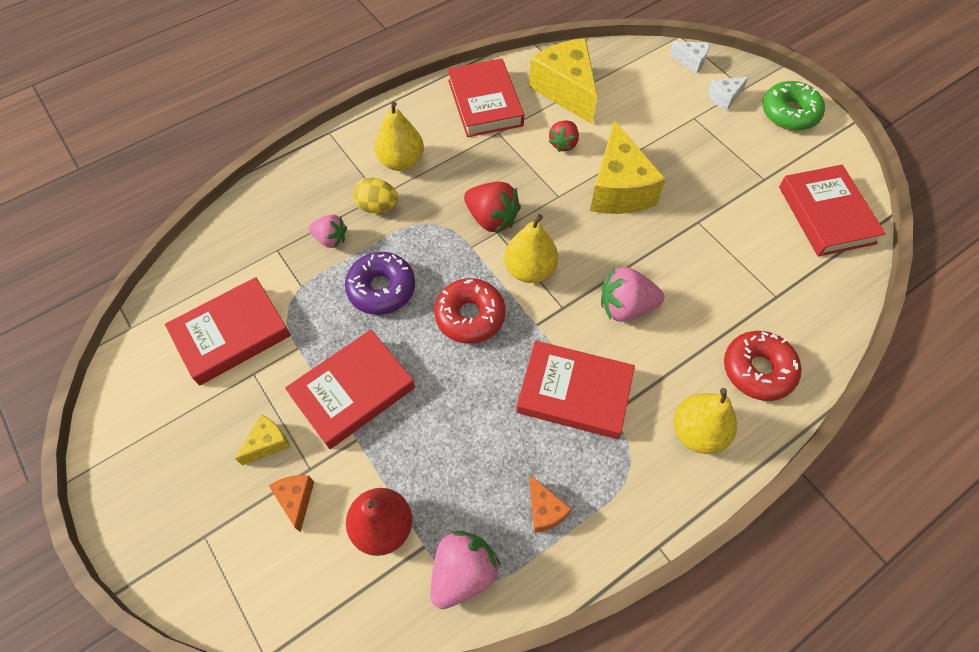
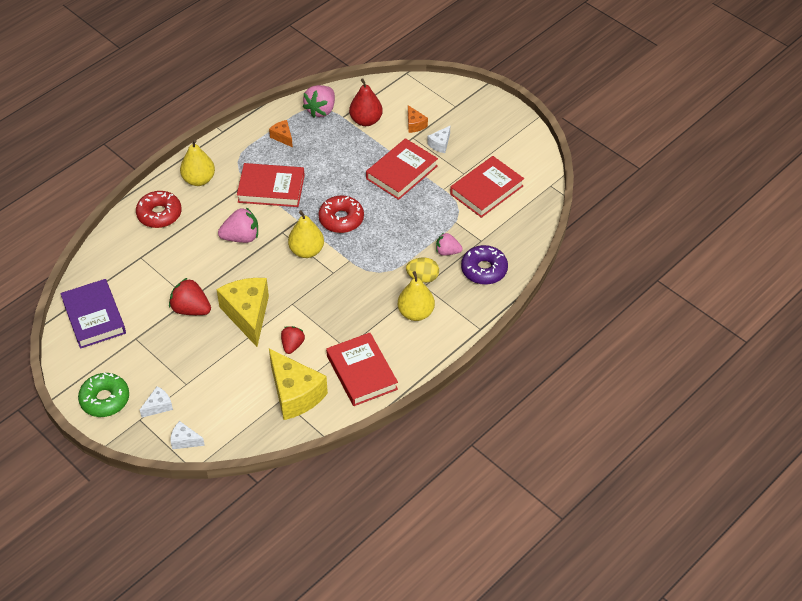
camera: 170 degrees right, 10 degrees down
yellow cheese [235,414,290,466] -> white cheese [427,126,450,153]
purple donut [345,252,415,315] -> purple donut moved to [461,245,508,285]
red strawberry [464,182,521,234] -> red strawberry moved to [169,278,211,315]
red book [779,165,886,257] -> purple book [60,279,126,349]

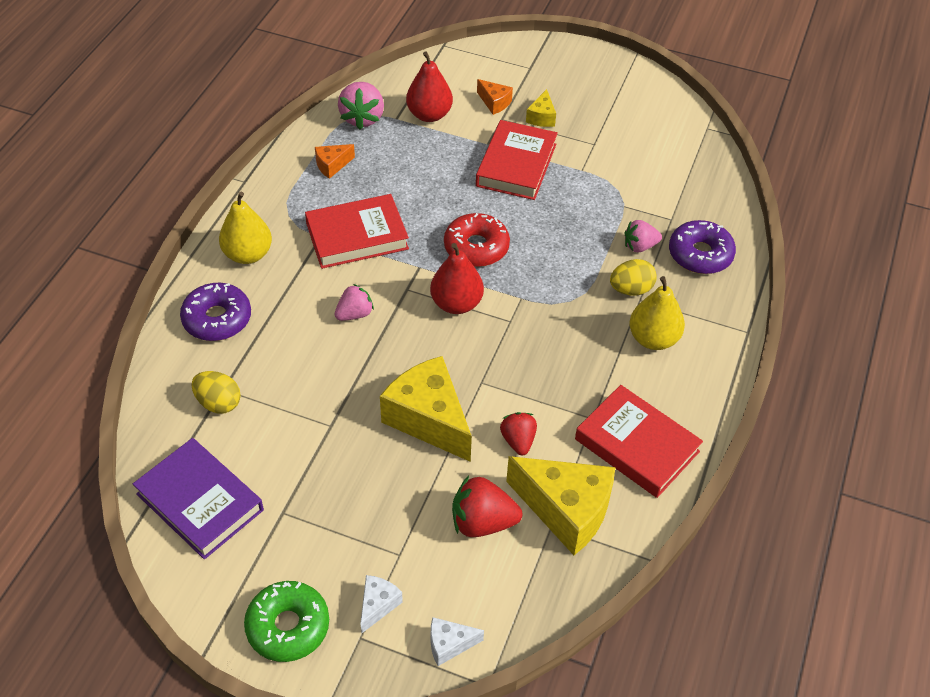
camera: 25 degrees left, 0 degrees up
red donut [136,191,182,228] -> purple donut [180,283,251,341]
red strawberry [169,278,211,315] -> red strawberry moved to [452,476,522,537]
pink strawberry [218,207,258,243] -> pink strawberry [334,284,374,321], size x0.65
orange cheese [269,120,293,147] -> orange cheese turned 60 degrees counterclockwise [315,144,355,179]
yellow pear [288,210,324,258] -> red pear [430,243,484,314]
white cheese [427,126,450,153] -> yellow cheese [526,89,556,127]
red book [450,156,524,218] -> none
none -> yellow egg [192,371,241,414]

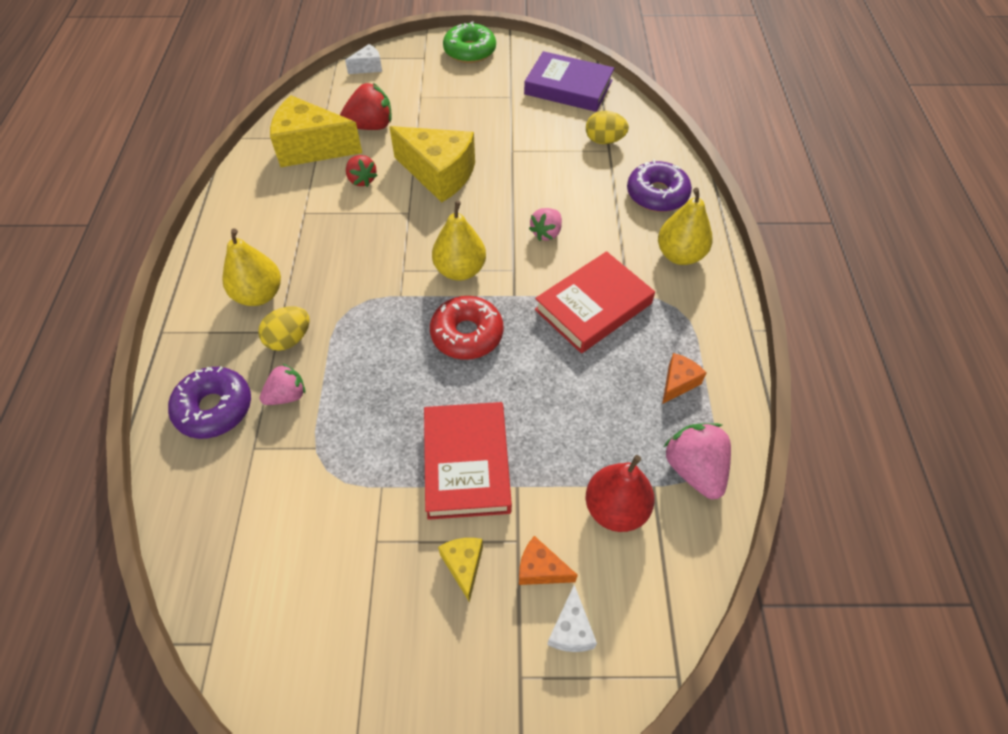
camera: 160 degrees right, 5 degrees up
white cheese [360,575,403,633] -> white cheese moved to [547,585,597,652]
red pear [430,243,484,314] -> yellow pear [432,201,486,281]
red book [575,385,703,498] -> none

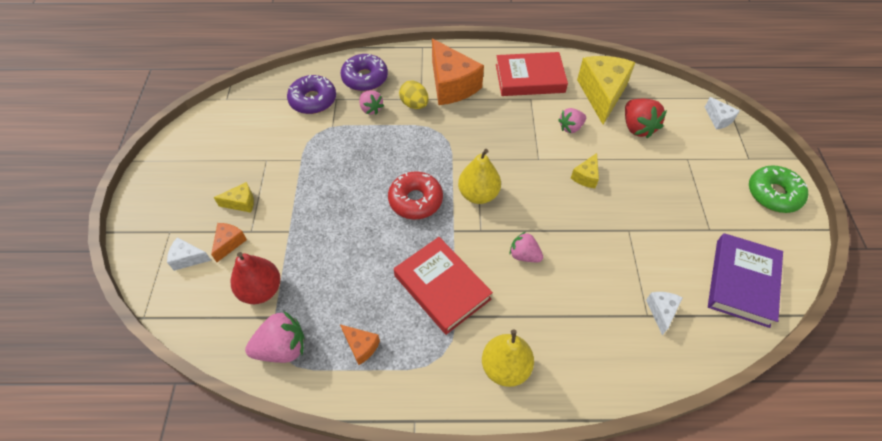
camera: 90 degrees right, 0 degrees up
yellow pear [222,228,281,306] -> orange cheese [432,39,484,105]
red strawberry [346,155,378,187] -> pink strawberry [558,108,586,133]
yellow cheese [389,126,475,202] -> yellow cheese [571,153,599,188], size x0.46
red book [424,402,512,520] -> red book moved to [496,52,568,96]
yellow egg [586,111,629,144] -> white cheese [646,292,683,335]
purple donut [627,159,692,212] -> purple donut moved to [287,75,336,114]

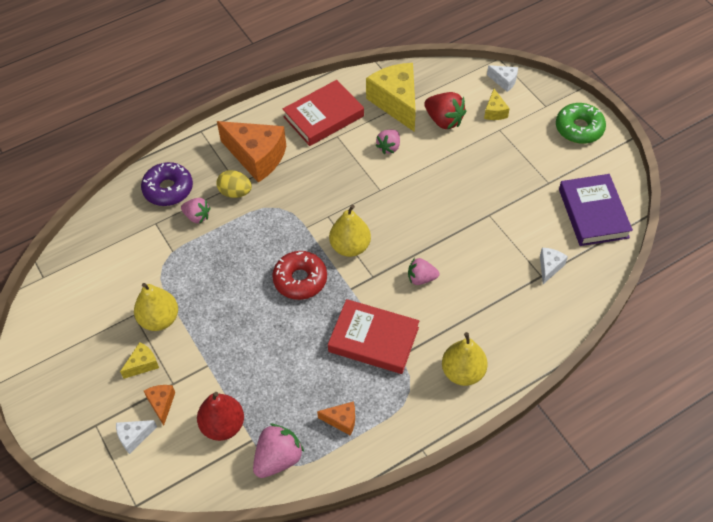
camera: 30 degrees left, 0 degrees up
purple donut [287,75,336,114] -> none
yellow cheese [571,153,599,188] -> yellow cheese moved to [484,89,510,120]
white cheese [646,292,683,335] -> white cheese turned 45 degrees clockwise [540,248,568,284]
none -> yellow pear [134,283,178,331]

